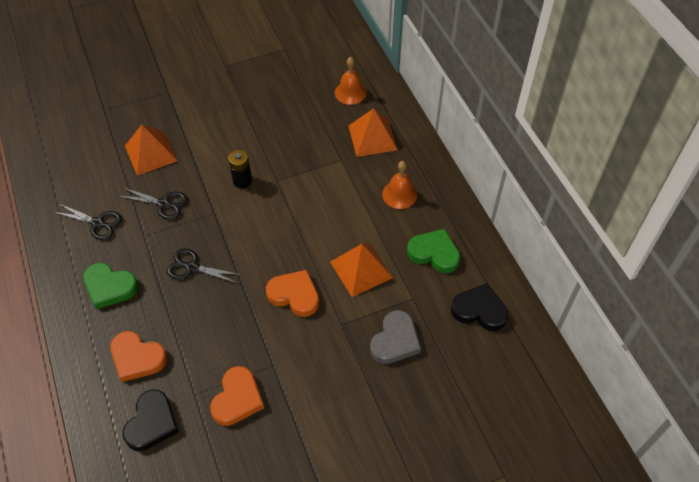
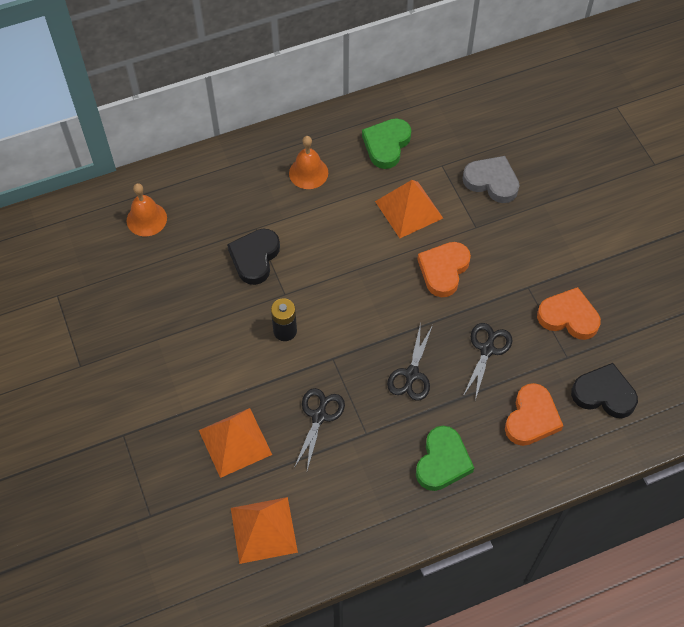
camera: 90 degrees left, 5 degrees up
black scissors [53,203,123,240] -> black scissors moved to [463,323,512,400]
orange pyramid [348,109,397,157] -> orange pyramid moved to [231,497,298,564]
black heart [451,283,508,331] -> black heart moved to [227,229,280,285]

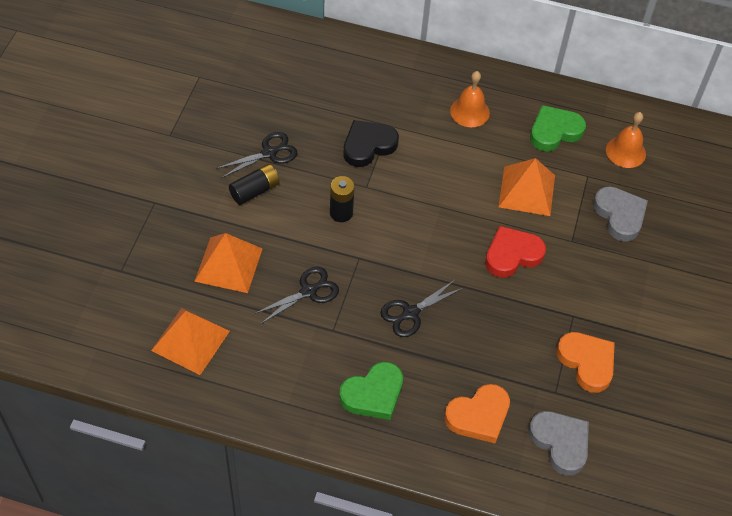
camera: 35 degrees right, 5 degrees down
orange bell [127,183,167,236] -> orange bell moved to [606,112,646,168]
orange heart [417,242,471,297] -> red heart [485,226,546,278]
black scissors [463,323,512,400] -> black scissors moved to [216,132,298,178]
black heart [571,363,638,418] -> grey heart [528,411,589,476]
none -> black battery [229,164,280,205]

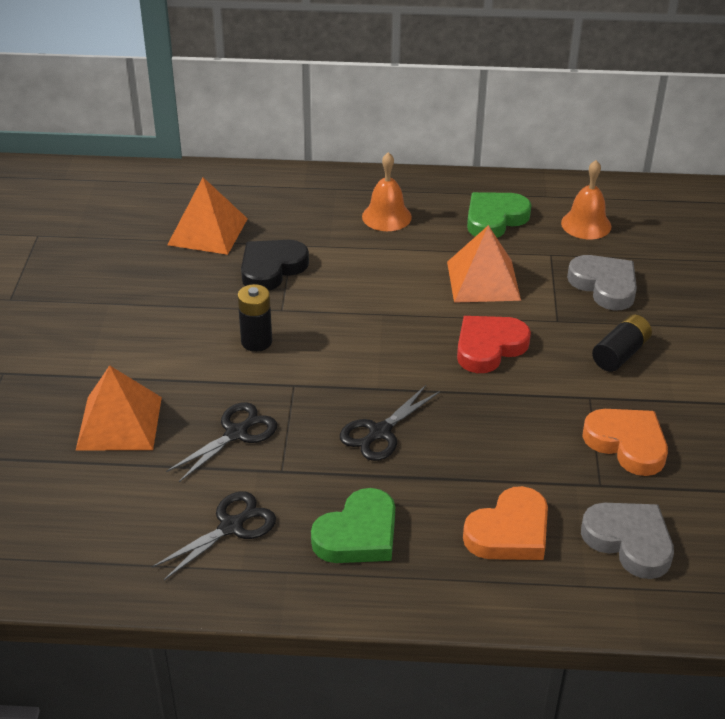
camera: 10 degrees left, 15 degrees down
orange pyramid [151,308,230,375] -> orange pyramid moved to [167,177,248,255]
black scissors [216,132,298,178] -> black scissors moved to [152,491,276,580]
black battery [229,164,280,205] -> black battery moved to [592,314,652,372]

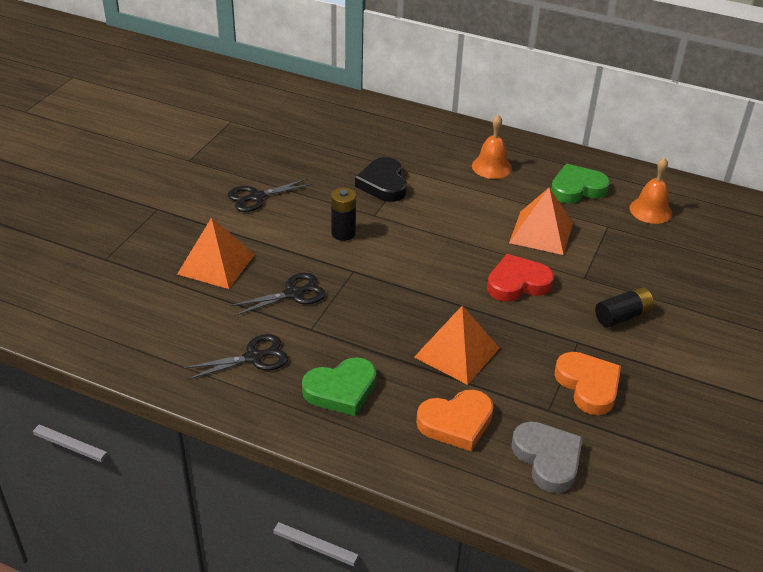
camera: 20 degrees right, 0 degrees up
orange pyramid [167,177,248,255] -> orange pyramid moved to [414,305,499,385]
black heart [241,240,309,291] -> black heart turned 75 degrees counterclockwise [355,157,407,202]
black scissors [340,385,440,461] -> black scissors moved to [228,179,312,212]
grey heart [567,255,637,310] -> none

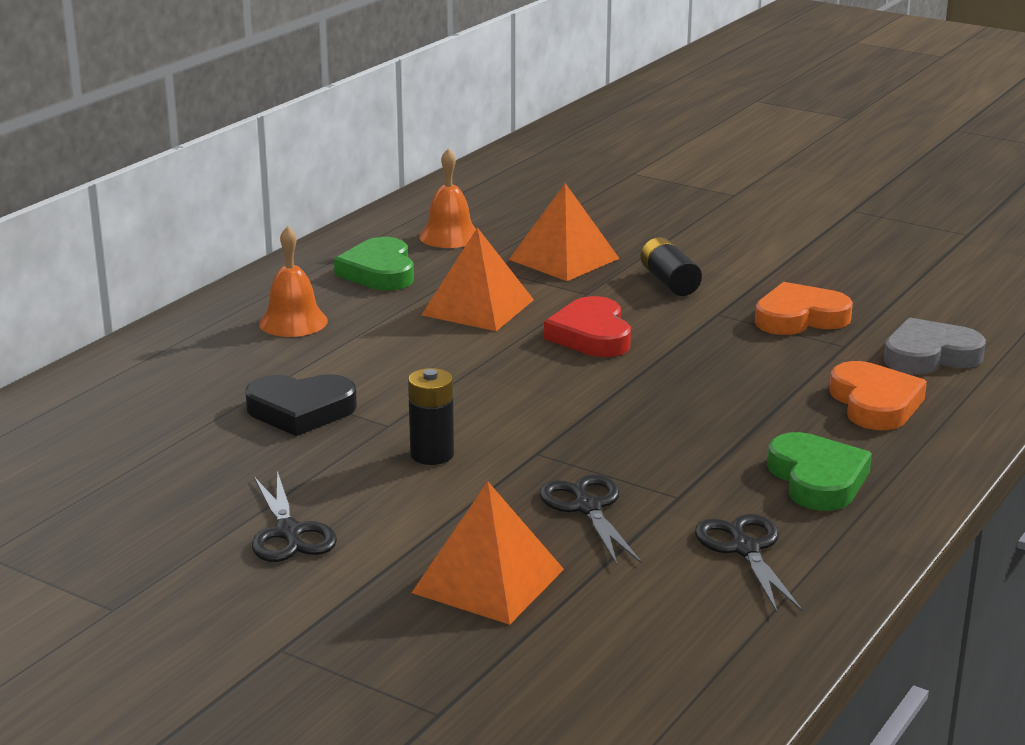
camera: 80 degrees left, 15 degrees down
orange pyramid [414,305,499,385] -> orange pyramid moved to [509,183,620,281]

